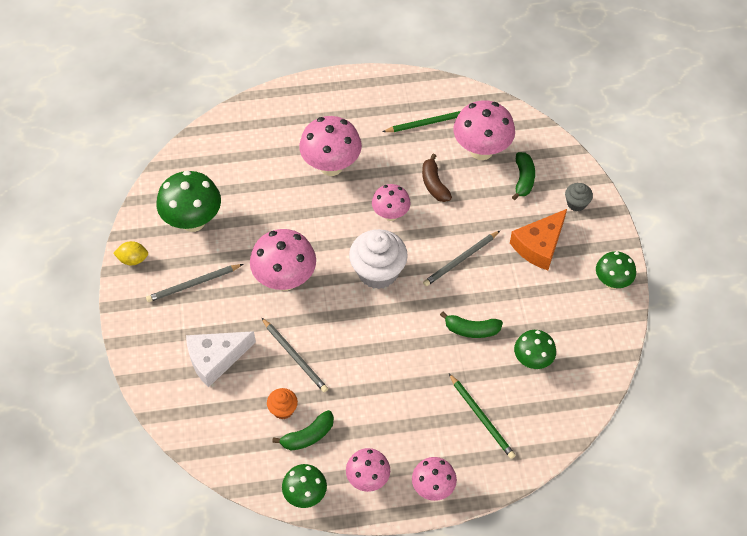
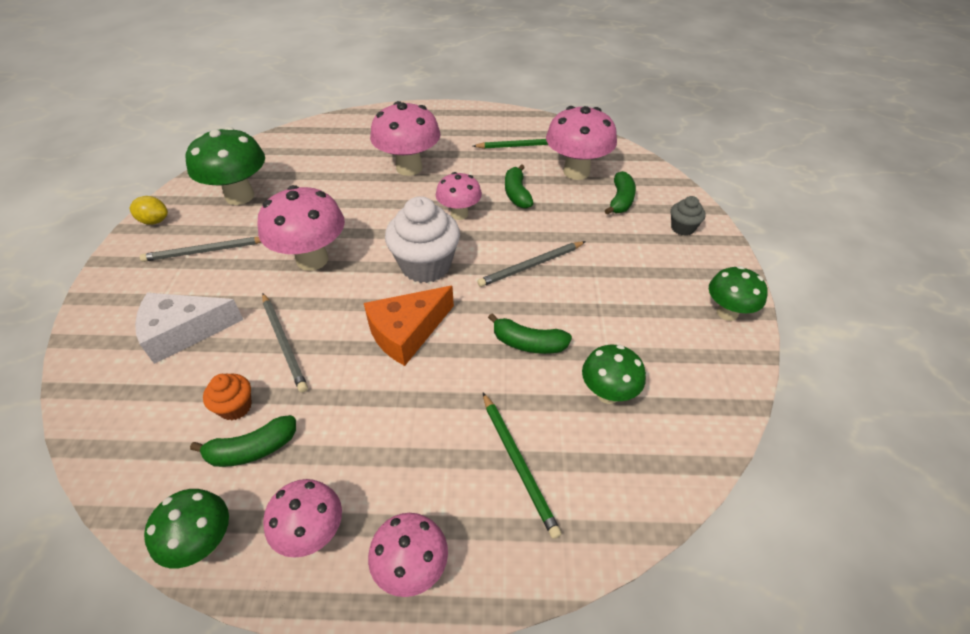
camera: 10 degrees right, 10 degrees down
brown banana [422,154,452,202] -> green banana [505,164,534,209]
orange cheese [510,209,567,270] -> orange cheese moved to [364,286,454,366]

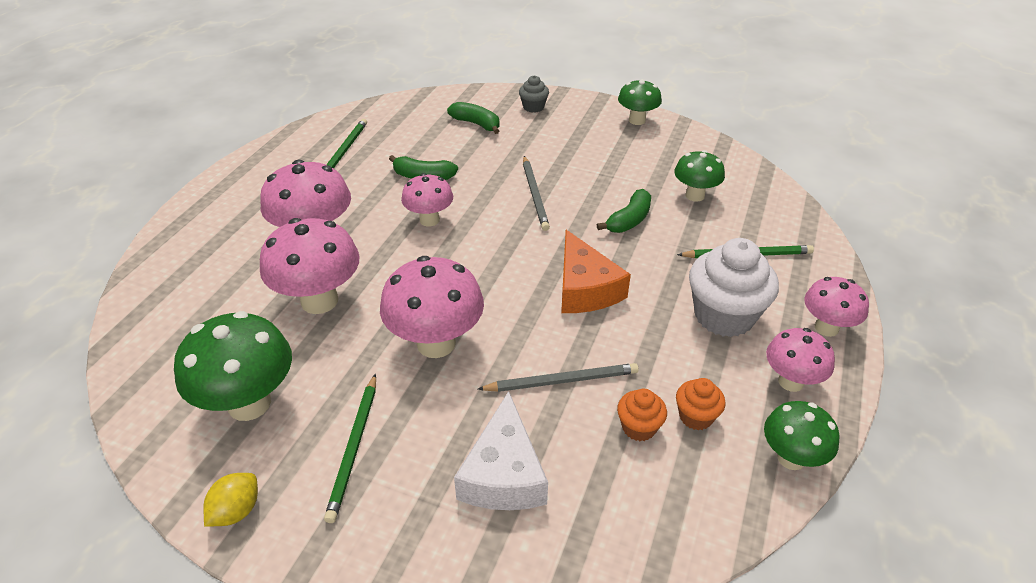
camera: 70 degrees left, 5 degrees down
grey pencil [140,237,261,262] -> green pencil [324,374,376,523]
green banana [190,415,296,467] -> orange cupcake [676,378,726,430]
white cupcake [385,196,460,283] -> white cupcake moved to [689,238,779,337]
pink mushroom [546,106,617,180] -> pink mushroom moved to [260,218,359,314]

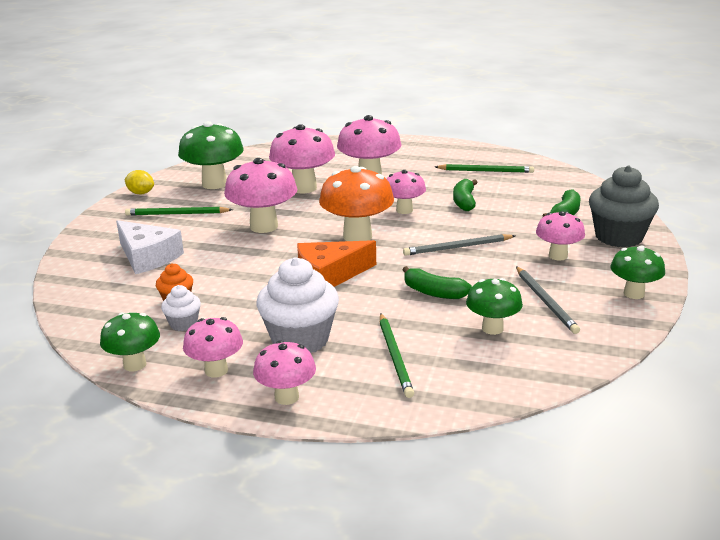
camera: 85 degrees right, 15 degrees down
white cheese [454,391,548,510] -> white cheese turned 135 degrees counterclockwise [116,220,184,274]
grey pencil [478,363,639,392] -> grey pencil moved to [516,266,580,334]
grey cupcake [519,75,549,113] -> grey cupcake [589,166,659,247], size x2.01
orange cupcake [676,378,726,430] -> white cupcake [161,285,201,331]
none -> orange mushroom [319,166,394,241]
none -> pink mushroom [536,211,585,261]

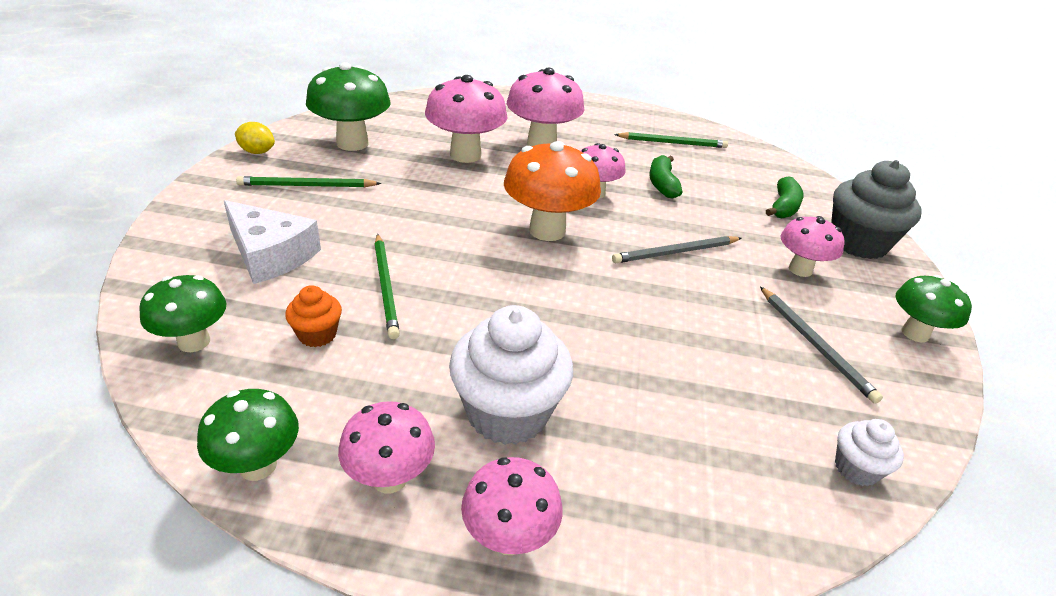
camera: 10 degrees left, 10 degrees up
white cupcake [161,285,201,331] -> white cupcake moved to [835,419,904,486]
pink mushroom [224,158,297,233] -> none
orange cheese [297,240,376,287] -> none
green pencil [380,314,414,398] -> green pencil moved to [374,234,400,339]
green banana [402,266,472,299] -> none
green mushroom [466,278,523,335] -> green mushroom moved to [139,275,227,352]

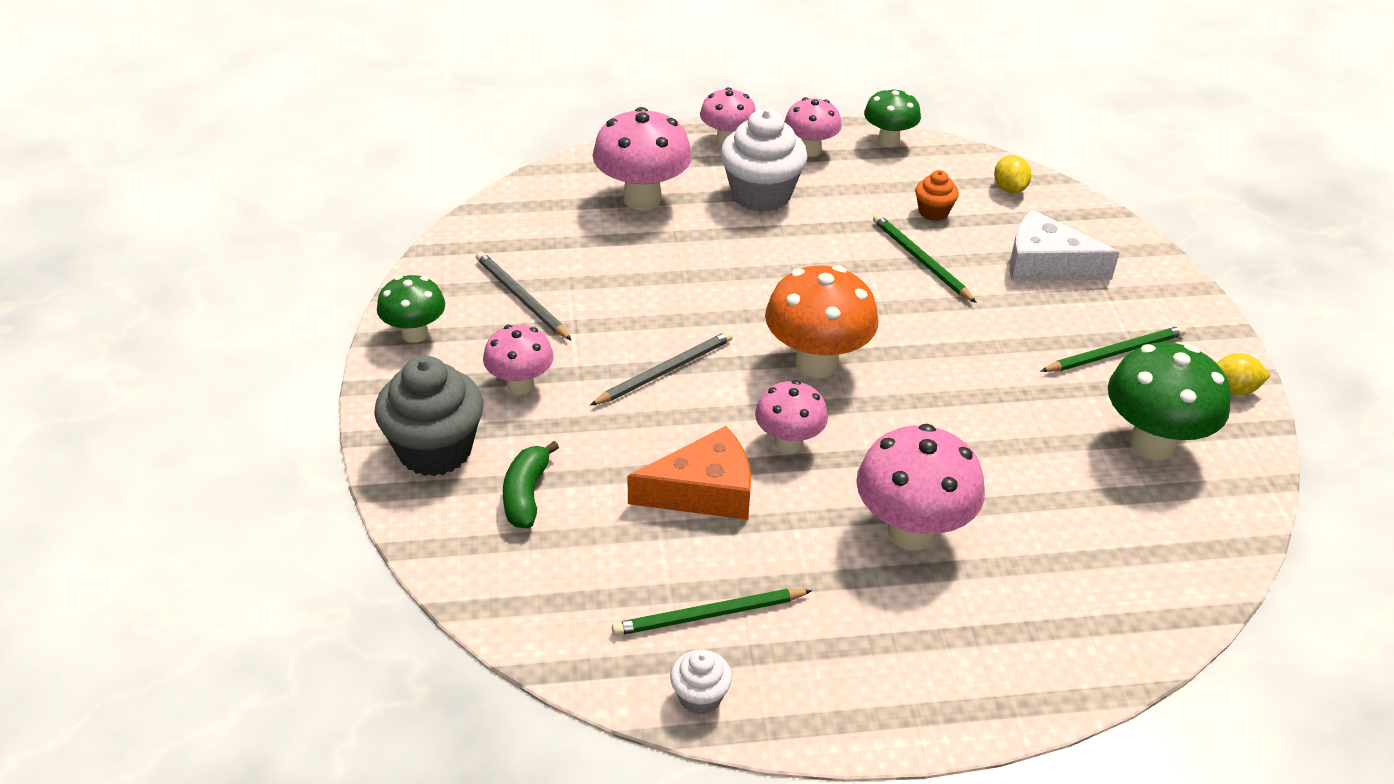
camera: 165 degrees right, 5 degrees up
green mushroom [139,275,227,352] -> yellow lemon [994,155,1032,193]
pink mushroom [425,75,508,163] -> pink mushroom moved to [592,107,692,211]
green banana [649,155,683,198] -> orange cheese [627,426,751,520]
white cupcake [835,419,904,486] -> white cupcake moved to [670,650,732,715]

